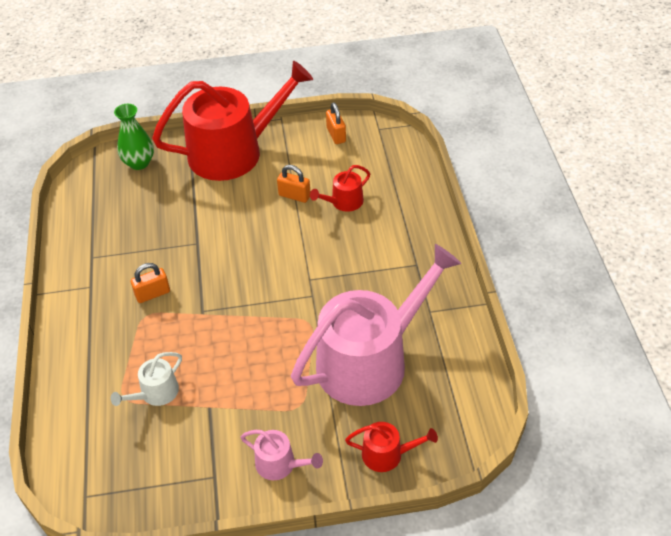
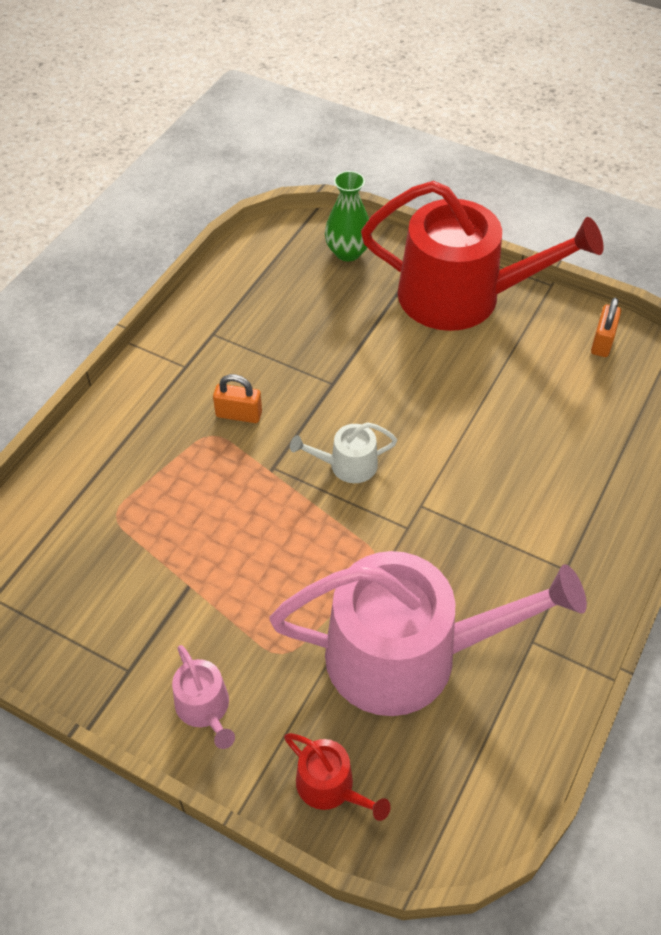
camera: 35 degrees right, 5 degrees up
white watering can [111,352,182,406] -> white watering can moved to [290,422,397,483]
orange padlock [277,165,310,203] -> none
red watering can [310,165,370,212] -> none

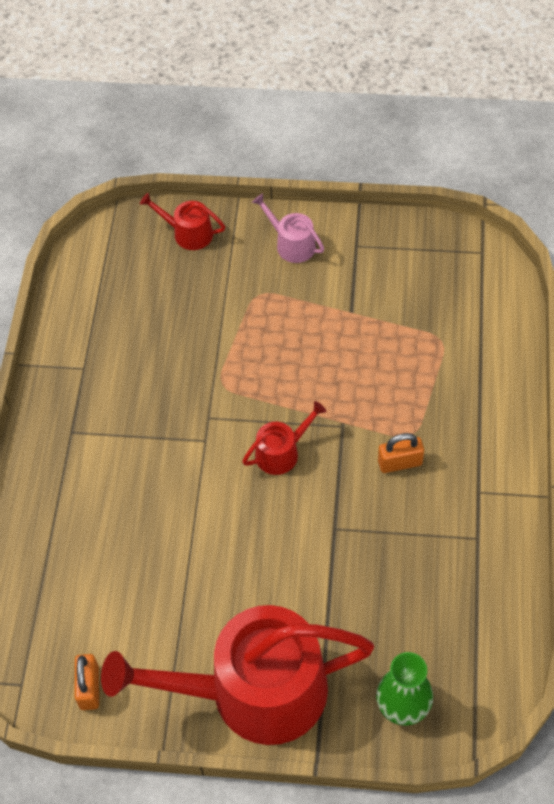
camera: 160 degrees right, 5 degrees up
pink watering can [270,551,587,716] -> none
white watering can [290,422,397,483] -> red watering can [242,401,326,475]

